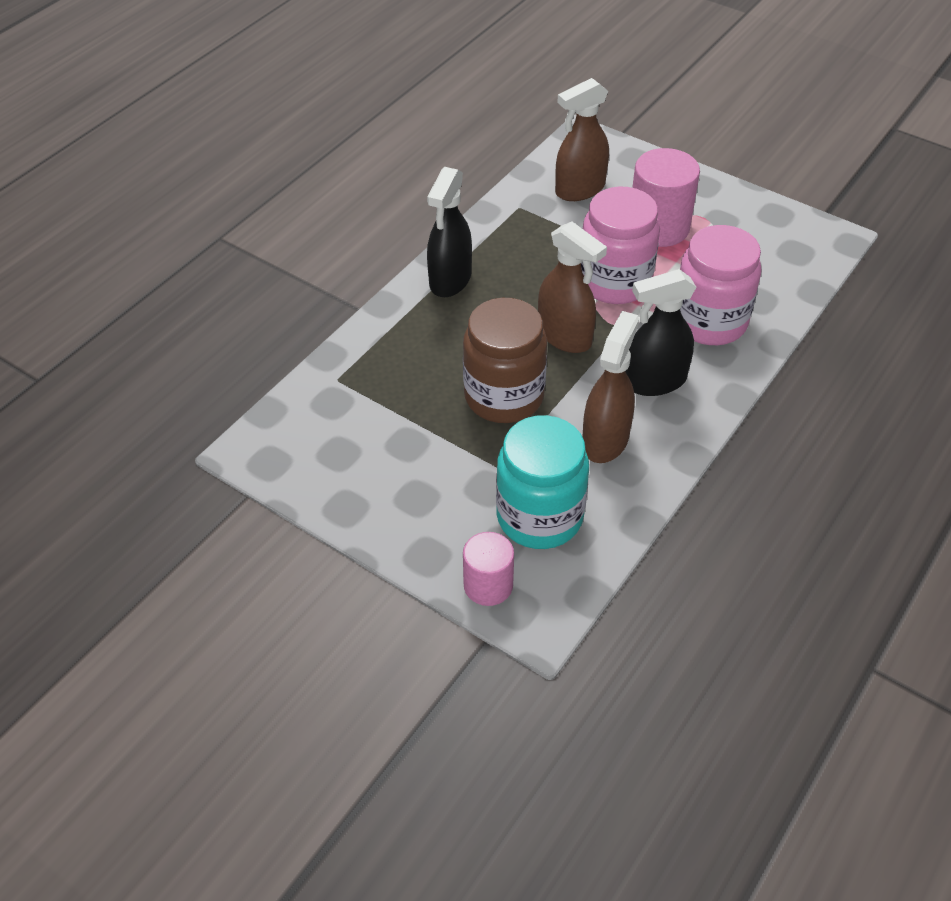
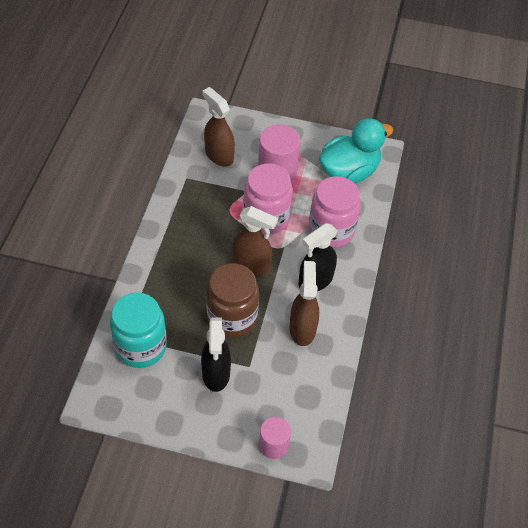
camera: 25 degrees left, 5 degrees up
black spray bottle [427,167,472,297] -> black spray bottle moved to [201,318,231,392]
turquoise jar [496,415,589,549] -> turquoise jar moved to [110,292,167,368]
brown spray bottle [555,78,609,201] -> brown spray bottle turned 105 degrees clockwise [202,87,235,166]
none -> turquoise duck [319,118,394,183]

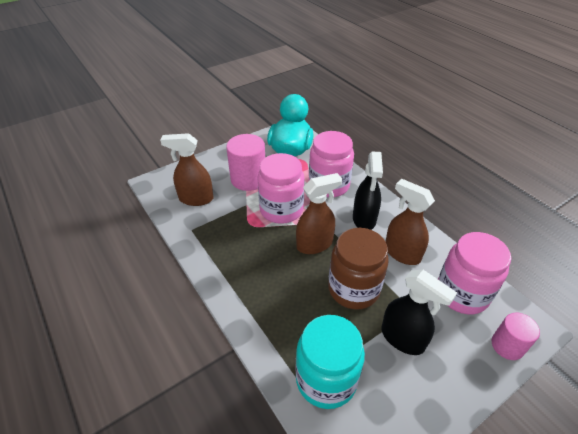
camera: 45 degrees left, 10 degrees down
none -> pink jar [438,232,511,314]

